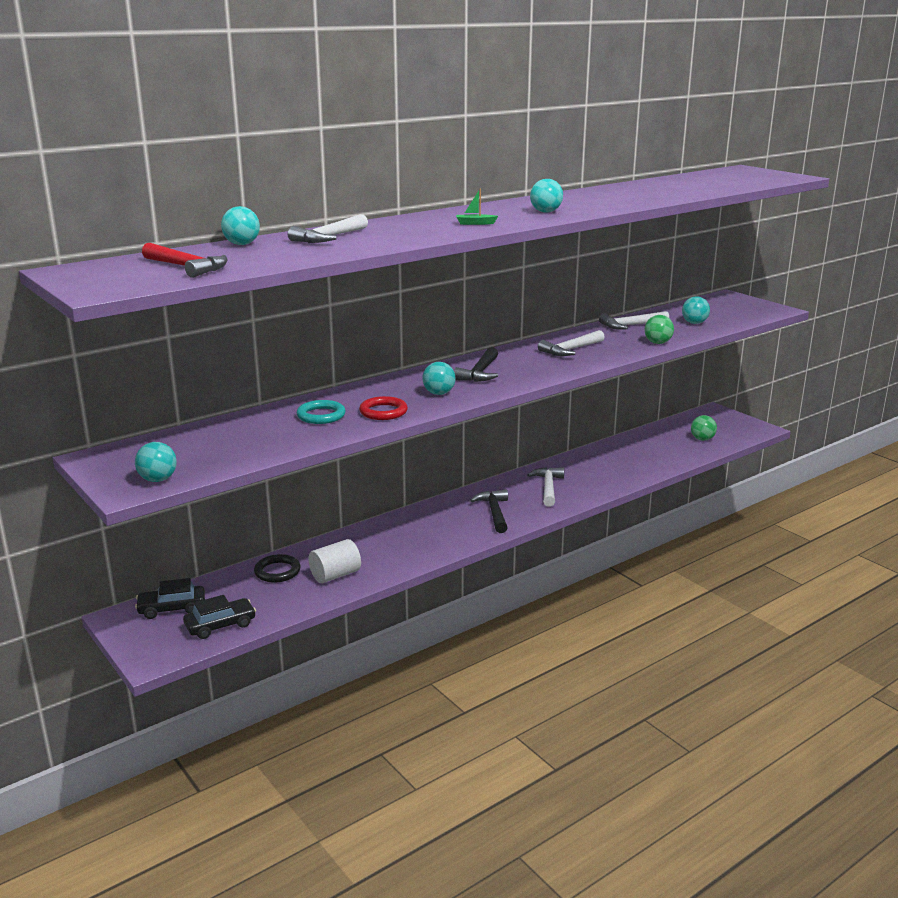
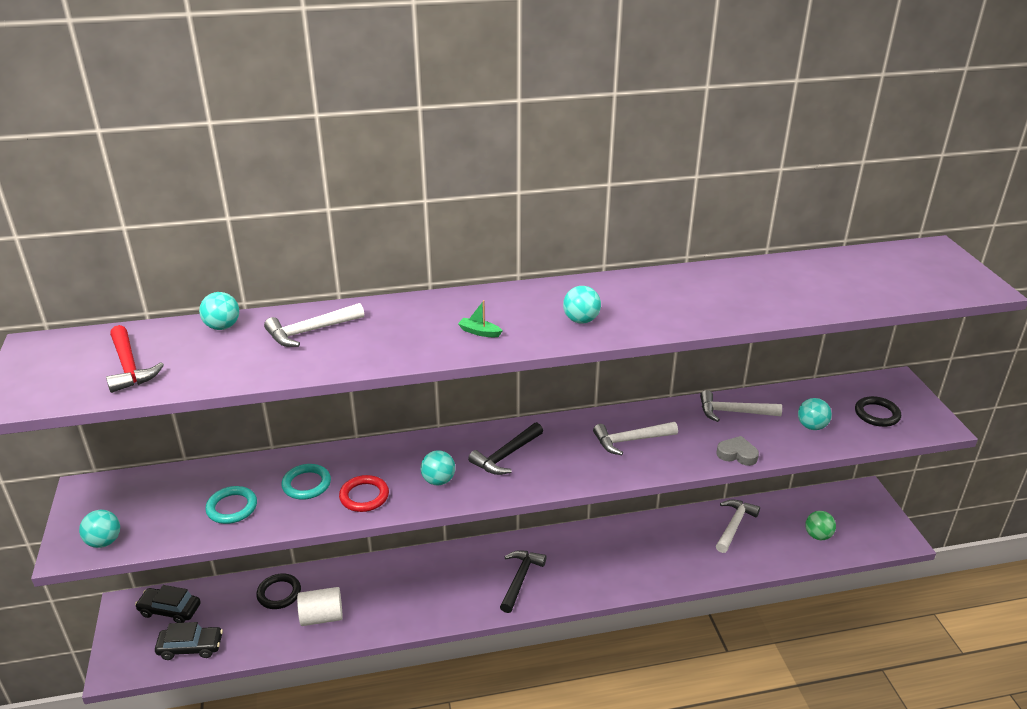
camera: 25 degrees right, 10 degrees up
white hammer [527,467,564,507] -> white hammer moved to [716,499,760,553]
green ball [645,315,674,344] -> grey heart [716,436,759,466]
none -> turquoise ring [205,486,257,524]
none -> black ring [855,396,901,427]

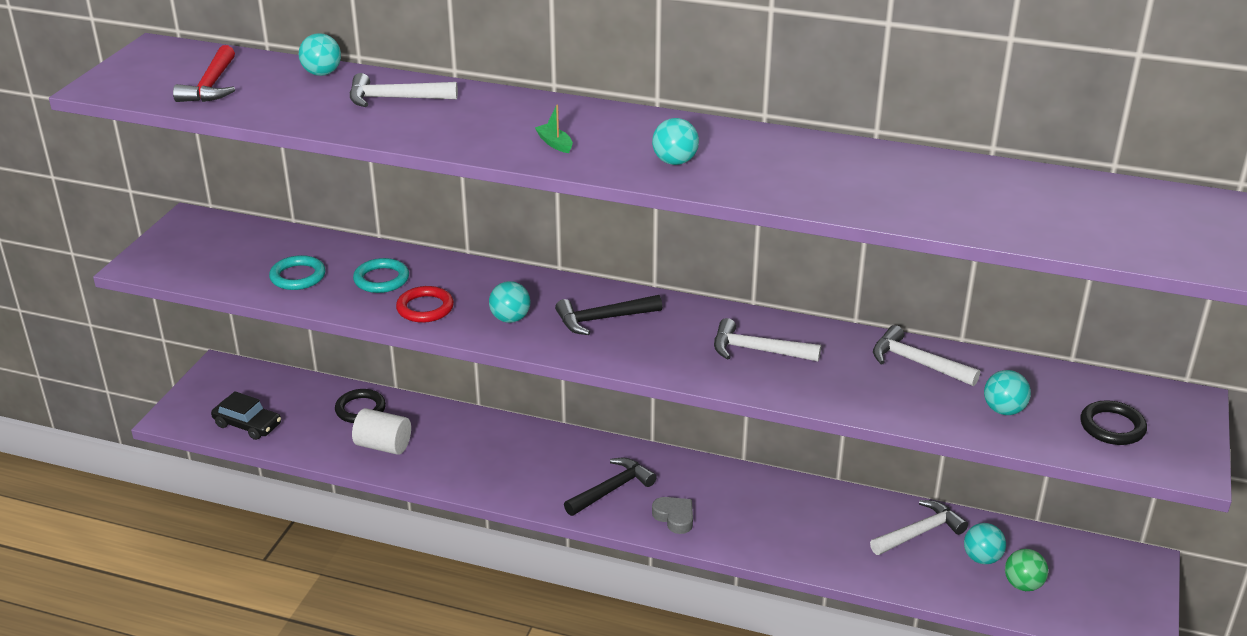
camera: 30 degrees right, 0 degrees up
turquoise ball [79,510,120,548] -> turquoise ball moved to [964,523,1006,565]
black car [135,585,201,623] -> none
grey heart [716,436,759,466] -> grey heart moved to [652,497,693,534]

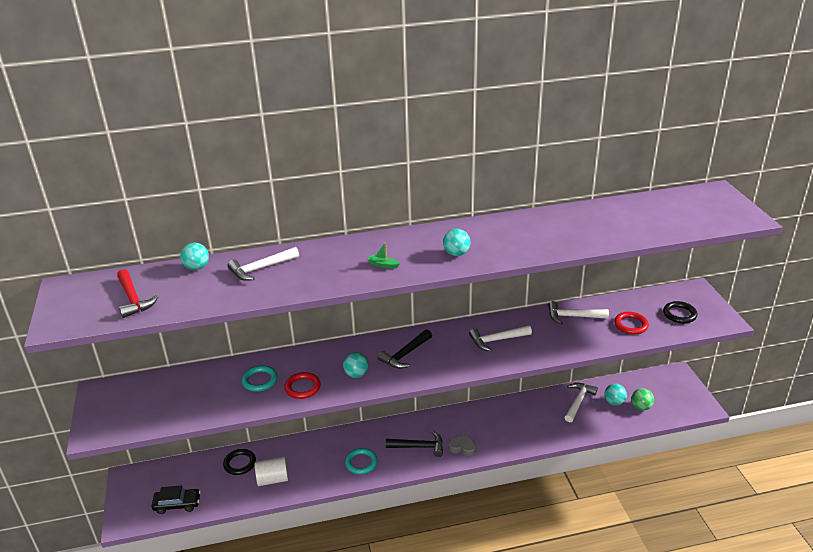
camera: 30 degrees left, 0 degrees up
turquoise ring [269,255,326,290] -> turquoise ring moved to [345,448,377,474]
black hammer [564,458,657,516] -> black hammer turned 75 degrees clockwise [386,431,443,457]
turquoise ball [984,370,1031,415] -> red ring [614,312,649,335]

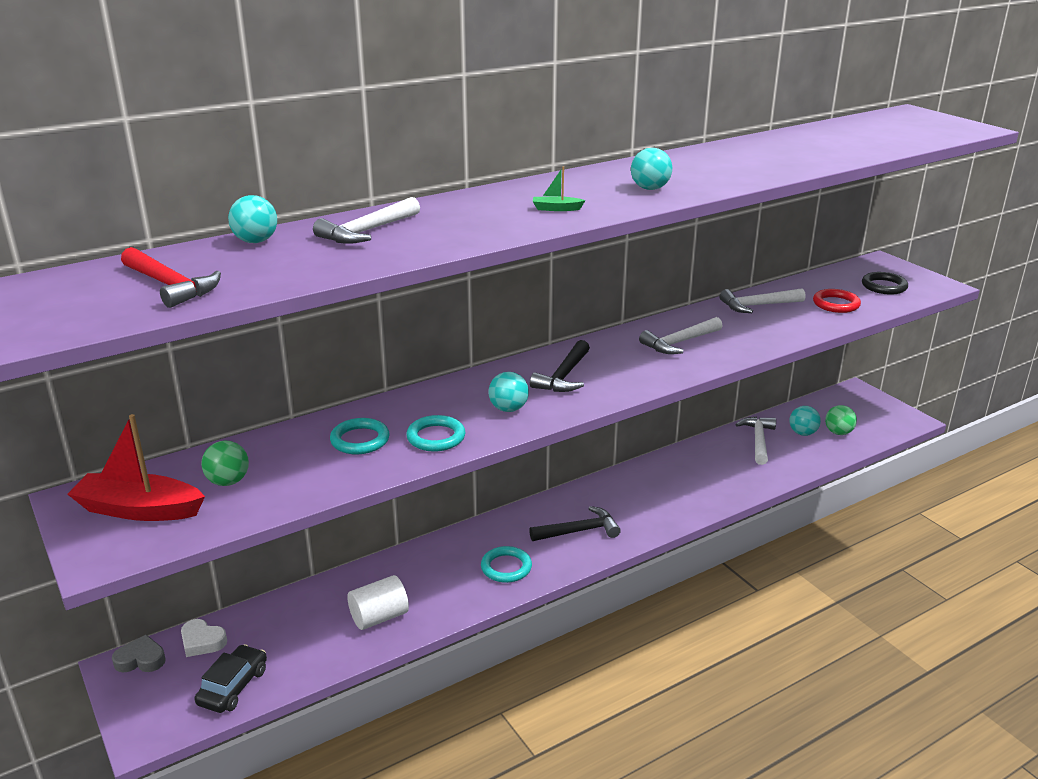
camera: 20 degrees left, 5 degrees down
black car [152,485,201,514] -> black car turned 45 degrees counterclockwise [194,644,267,713]
black ring [223,449,256,475] -> none
red ring [284,372,321,399] -> turquoise ring [406,415,465,452]
grey heart [449,434,476,456] -> grey heart moved to [112,635,166,672]
none -> red boat [67,414,205,521]
none -> white heart [181,619,227,657]
none -> green ball [201,440,249,486]

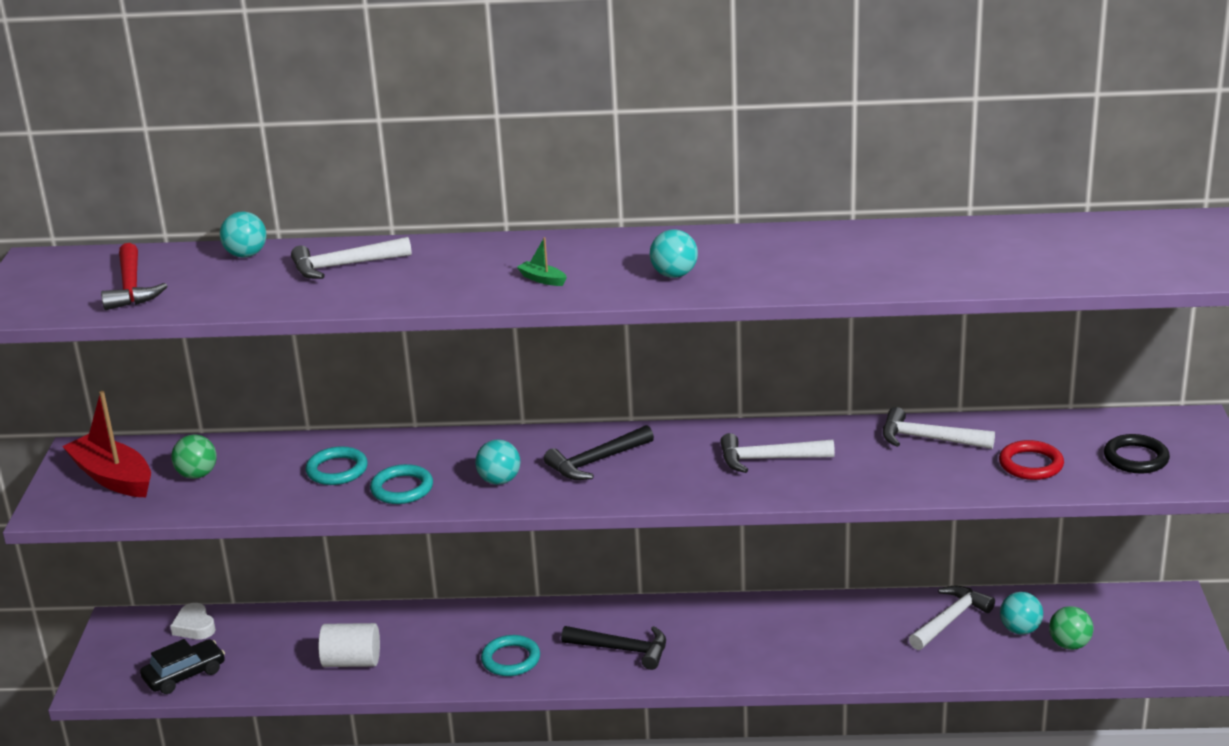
camera: 35 degrees right, 0 degrees up
grey heart [112,635,166,672] -> none

